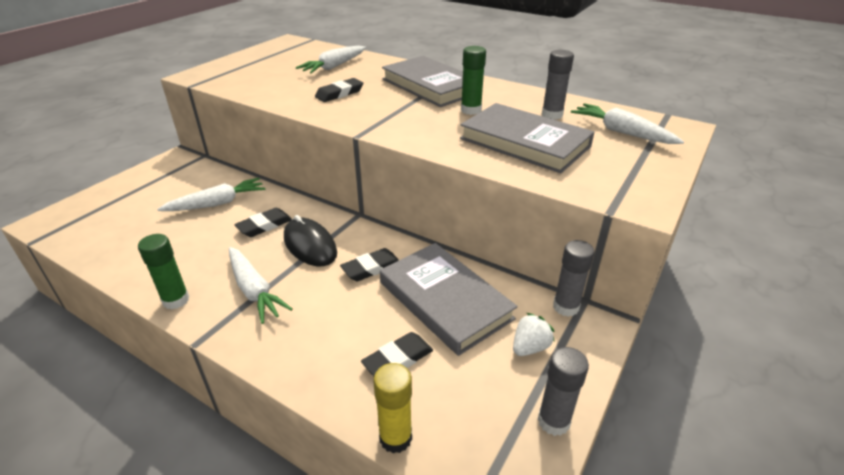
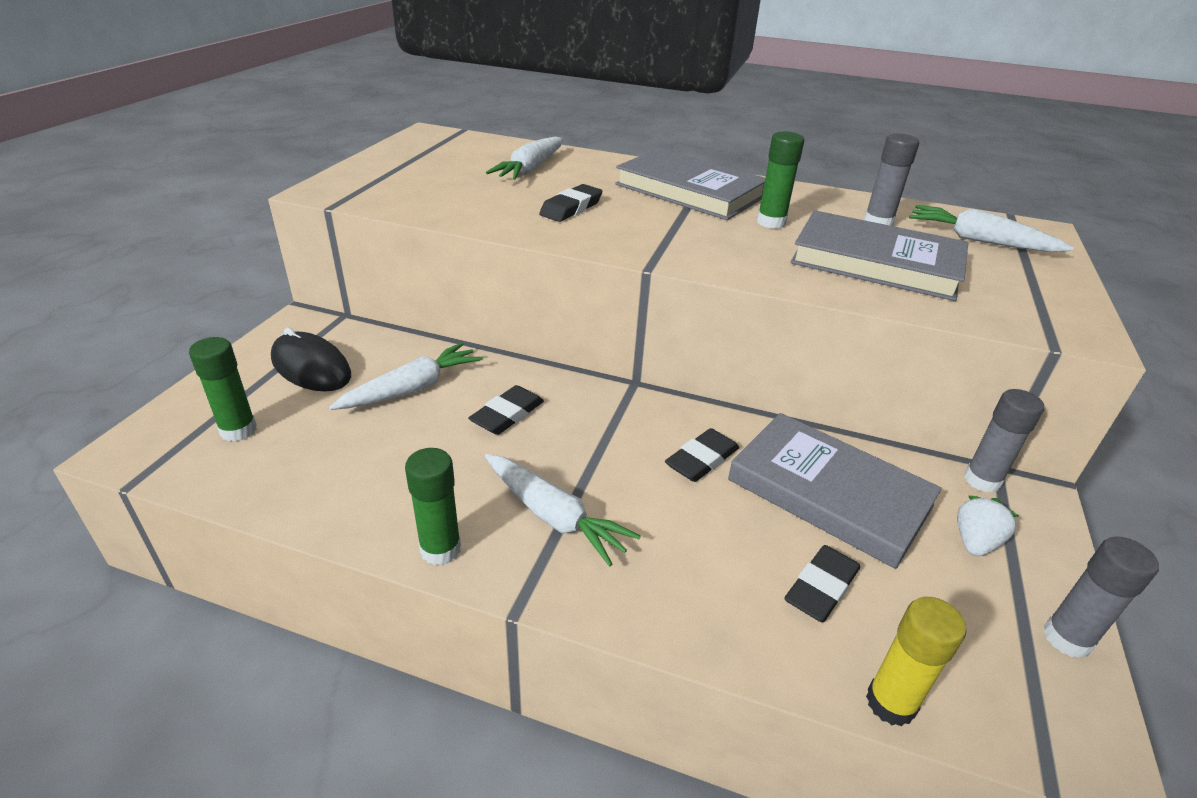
camera: 15 degrees left, 0 degrees up
black mouse [284,215,337,266] -> black mouse moved to [271,328,351,392]
none -> green glue stick [189,337,257,442]

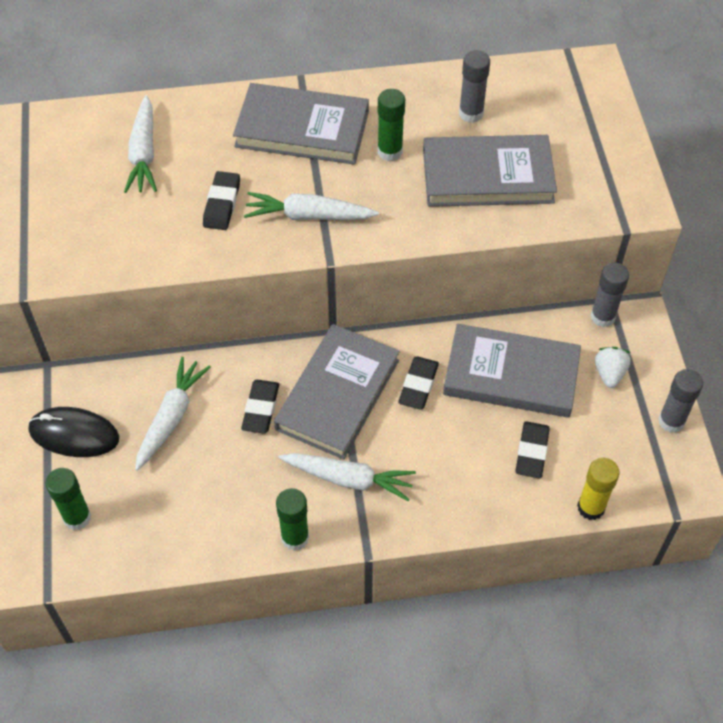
camera: 25 degrees left, 20 degrees up
white carrot [909,205,1074,252] -> white carrot moved to [244,192,379,220]
none -> grey book [274,324,400,460]

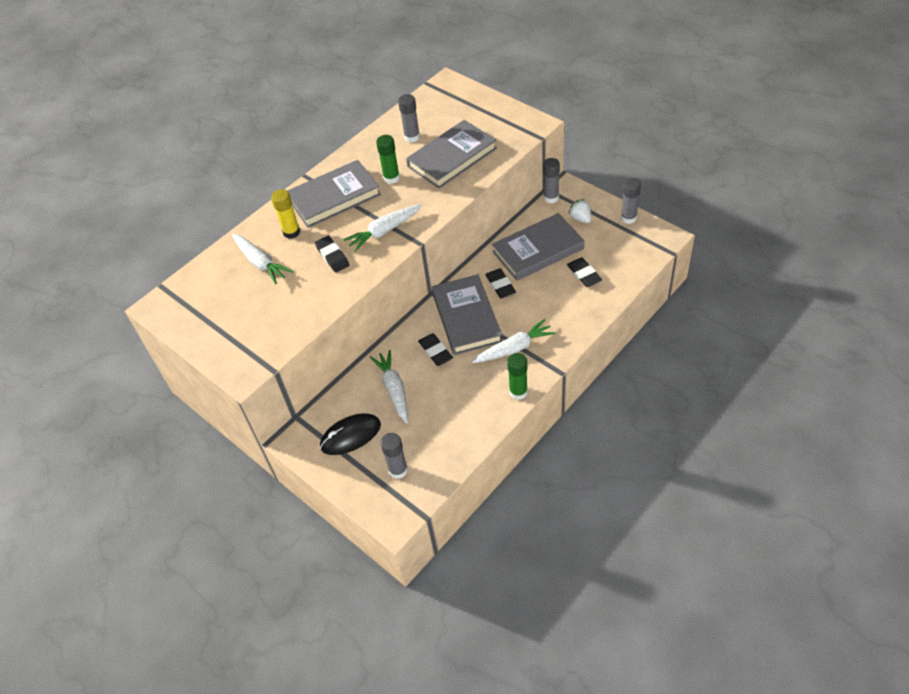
camera: 35 degrees left, 5 degrees down
green glue stick [46,468,91,530] -> grey glue stick [380,433,408,479]
yellow glue stick [577,458,620,520] -> yellow glue stick moved to [271,189,300,239]

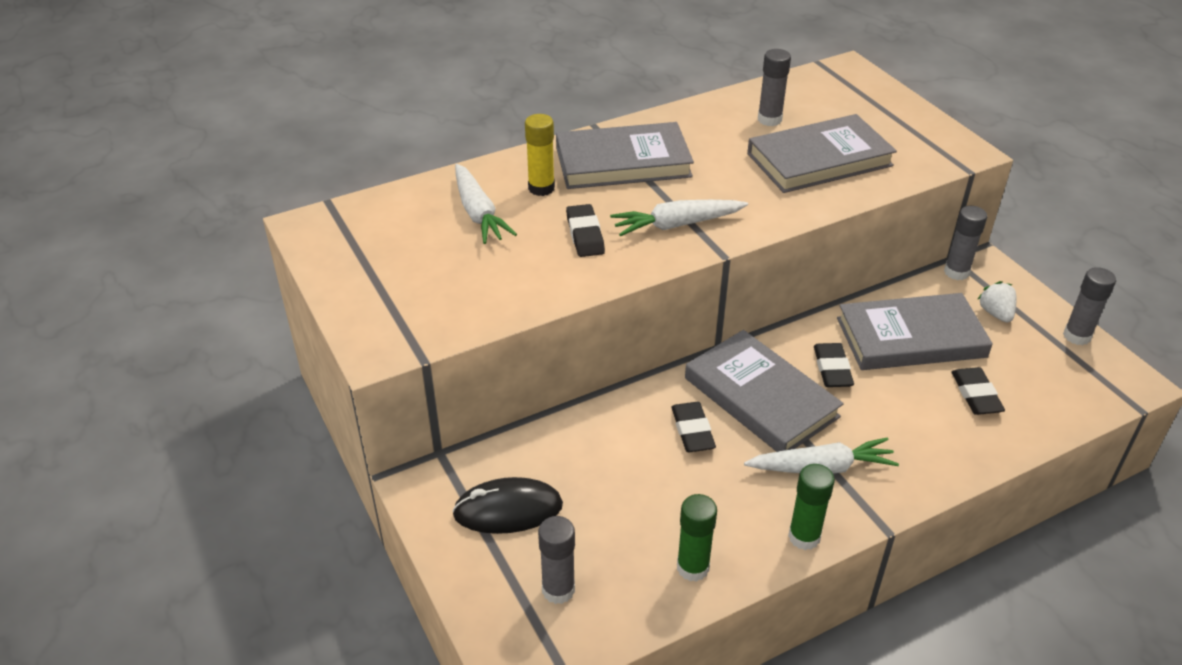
camera: 15 degrees right, 10 degrees down
white carrot [370,350,408,423] -> none
green glue stick [376,135,400,184] -> green glue stick moved to [677,494,717,582]
grey book [432,274,502,355] -> grey book turned 45 degrees counterclockwise [685,330,844,452]

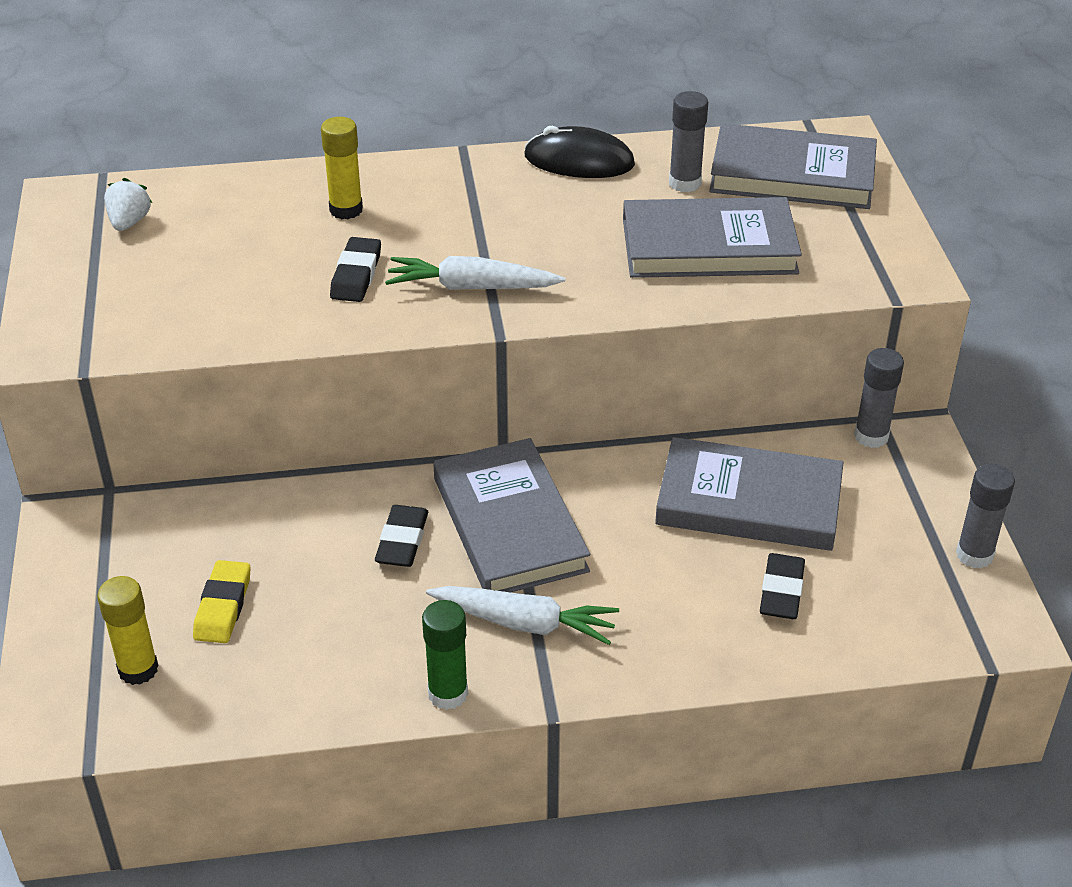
camera: 20 degrees right, 0 degrees up
black mouse [452,477,563,534] -> black mouse moved to [524,125,635,178]
white carrot [455,164,517,244] -> none
grey glue stick [538,516,575,604] -> yellow glue stick [97,576,158,685]
grey book [556,122,694,189] -> grey book moved to [709,123,877,209]
green glue stick [677,494,717,582] -> none
black eraser [814,343,854,387] -> none
white strawberry [977,281,1016,323] -> white strawberry moved to [104,178,152,231]
none -> yellow eraser [193,560,251,643]

